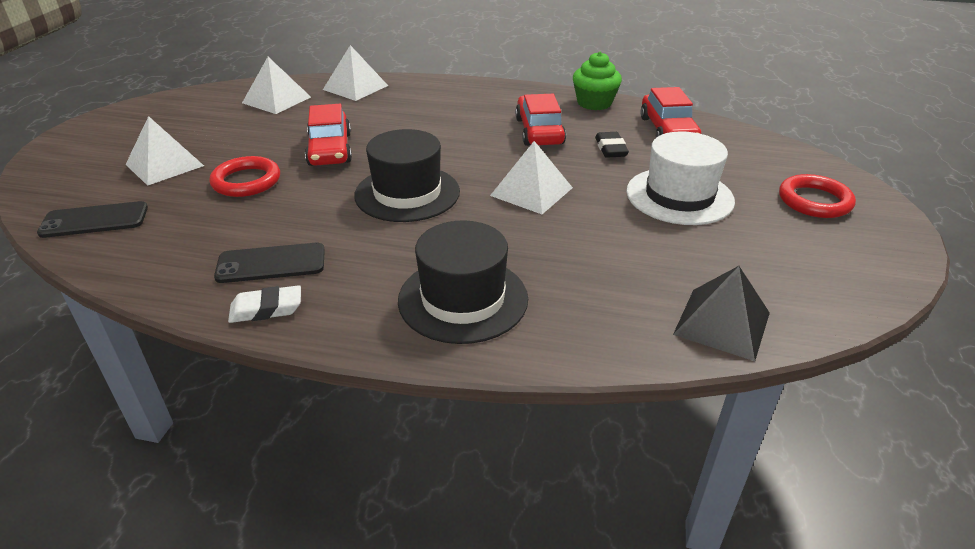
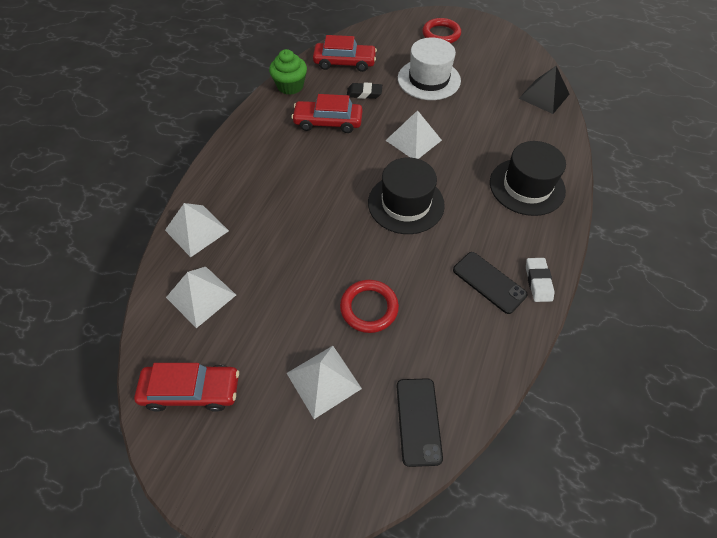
camera: 80 degrees left, 20 degrees up
black phone [214,243,325,283] -> black phone turned 45 degrees counterclockwise [453,252,528,314]
red car [305,104,352,166] -> red car moved to [134,363,239,412]

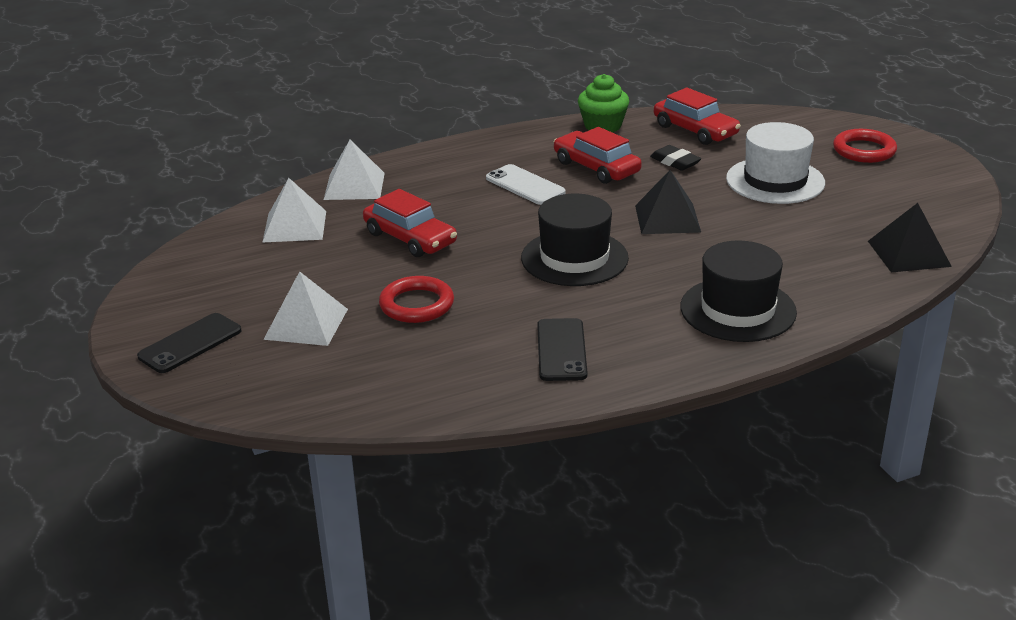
camera: 45 degrees right, 25 degrees down
red car [134,363,239,412] -> red car moved to [363,189,457,257]
white pyramid [385,110,442,159] -> black pyramid [635,170,701,234]
black phone [397,378,443,467] -> black phone moved to [137,313,242,373]
white eraser [526,258,554,302] -> none
none -> white phone [486,164,566,205]

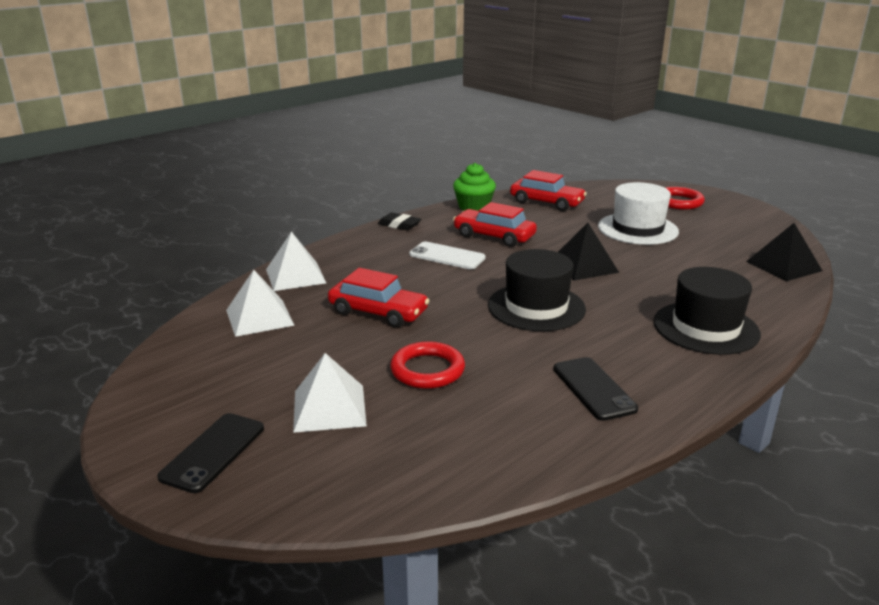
camera: 20 degrees left, 5 degrees down
black eraser [650,145,701,171] -> black eraser moved to [378,213,421,230]

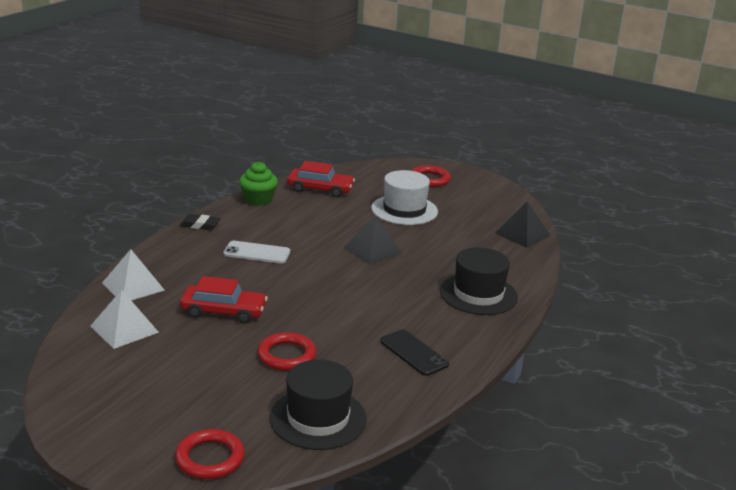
camera: 20 degrees left, 0 degrees up
black phone [157,413,264,493] -> none
white pyramid [293,353,367,433] -> none
red car [453,202,537,247] -> none
black hat [488,249,586,331] -> black hat moved to [270,360,367,450]
none -> red ring [175,429,245,479]

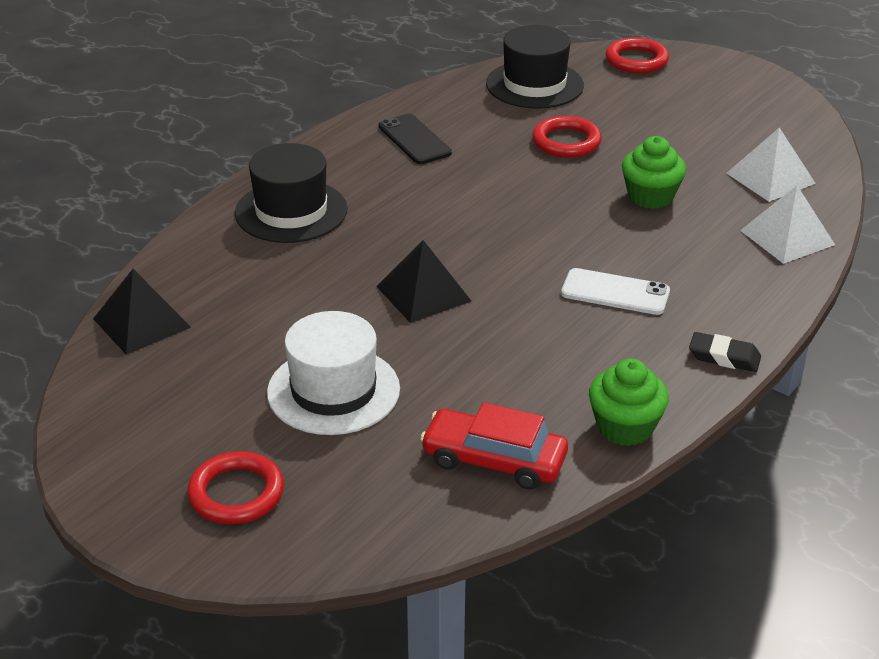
camera: 170 degrees left, 10 degrees up
red car [180,276,268,323] -> green cupcake [622,136,686,209]

